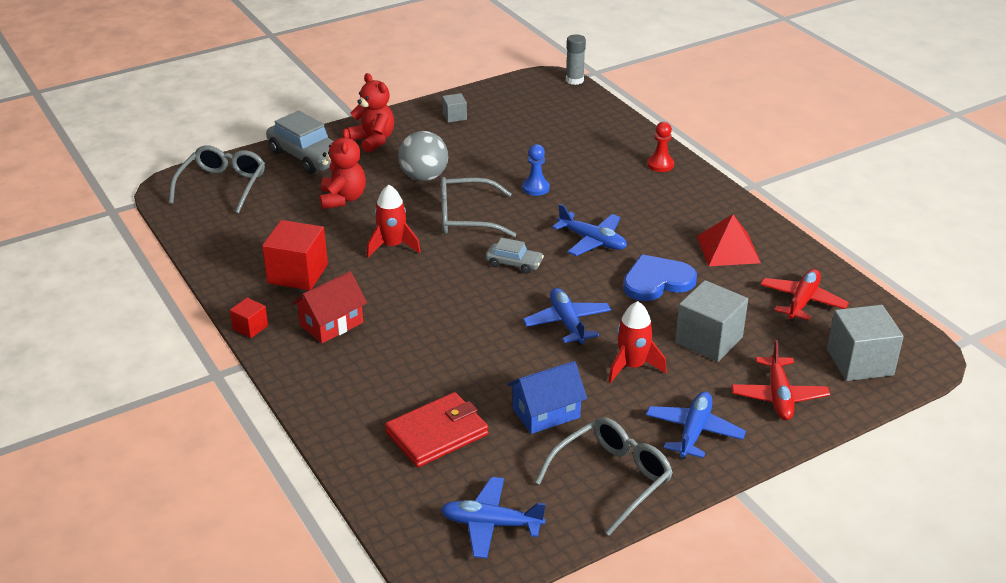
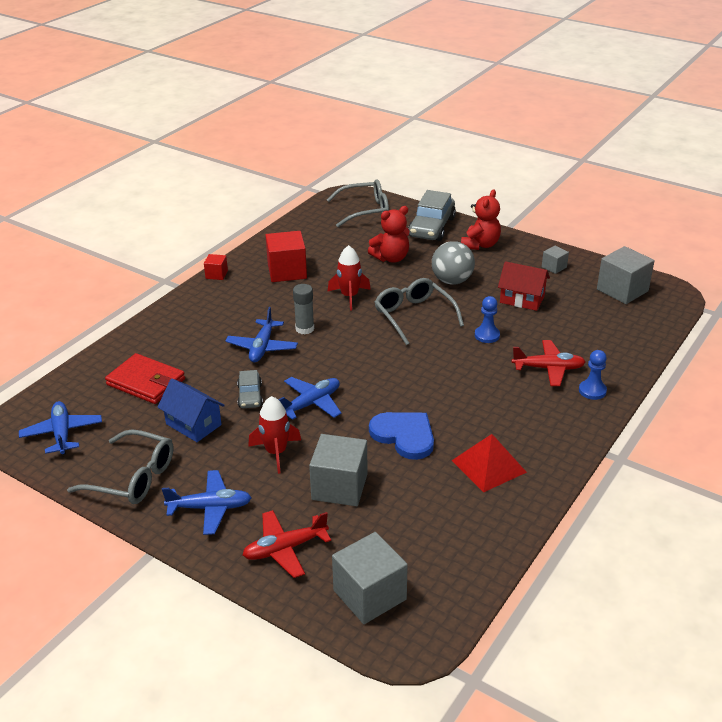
camera: 65 degrees right, 0 degrees up
red house [292,271,367,343] -> red house moved to [498,261,550,311]
grey car [485,238,544,274] -> grey car moved to [237,370,263,408]
blue plane [552,204,627,256] -> blue plane moved to [225,307,298,362]
grey glue stick [566,34,586,85] -> grey glue stick moved to [293,284,314,334]
red pawn [647,122,674,172] -> blue pawn [579,350,607,400]
red plane [760,269,849,321] -> red plane moved to [512,340,585,386]
none -> grey cube [597,246,655,304]

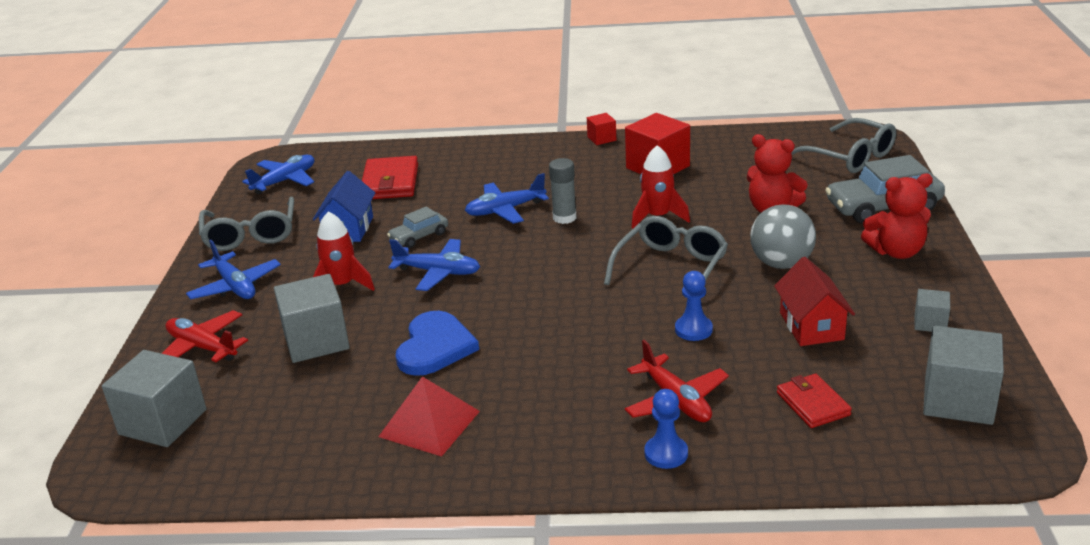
camera: 60 degrees right, 5 degrees down
none -> red wallet [777,374,852,428]

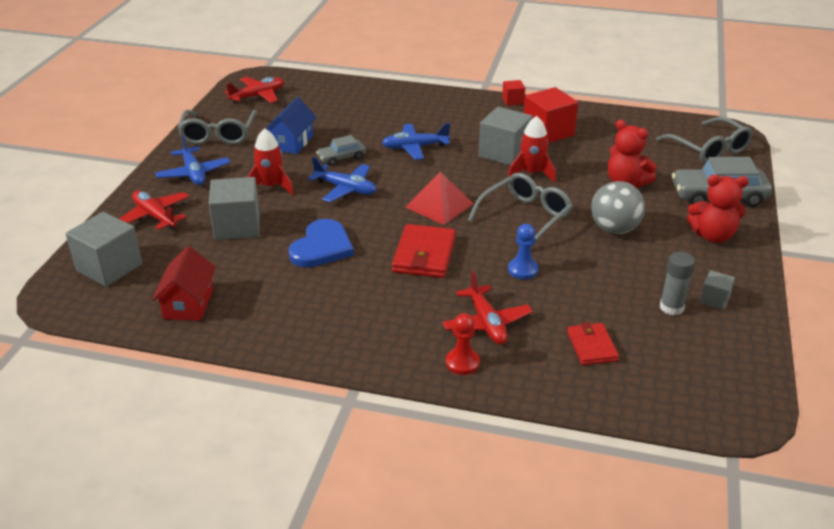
camera: 10 degrees right, 5 degrees up
blue plane [242,155,314,194] -> red plane [225,77,284,104]
red wallet [362,156,418,199] -> red wallet moved to [392,224,456,278]
red pyramid [378,376,480,457] -> red pyramid moved to [405,172,474,225]
grey glue stick [549,158,577,224] -> grey glue stick moved to [660,252,695,315]
blue pawn [644,389,688,469] -> red pawn [446,313,480,375]
red house [774,257,855,346] -> red house moved to [152,246,216,321]
grey cube [923,326,1004,425] -> grey cube moved to [479,107,533,166]

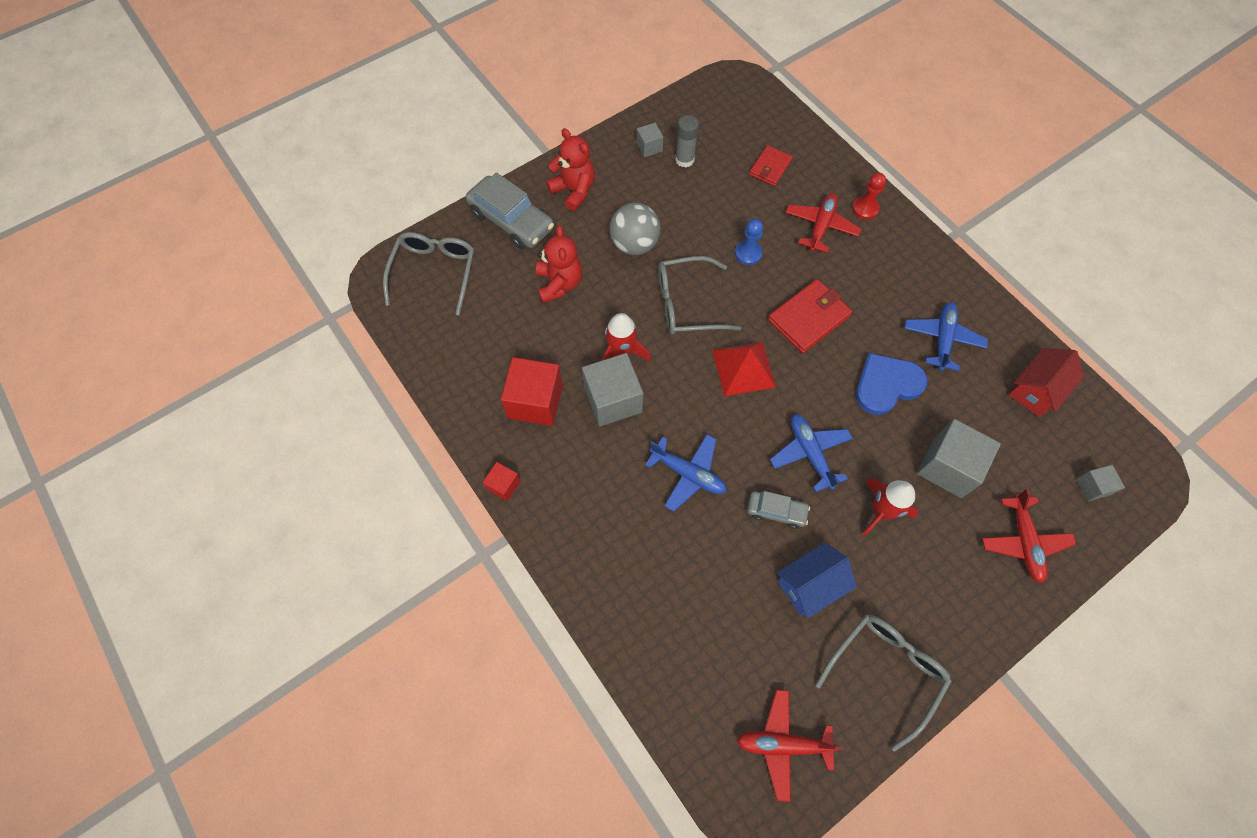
camera: 140 degrees left, 30 degrees up
grey cube [66,212,142,287] -> grey cube [1076,465,1125,501], size x0.51
blue plane [155,135,230,185] -> blue plane moved to [904,302,988,371]

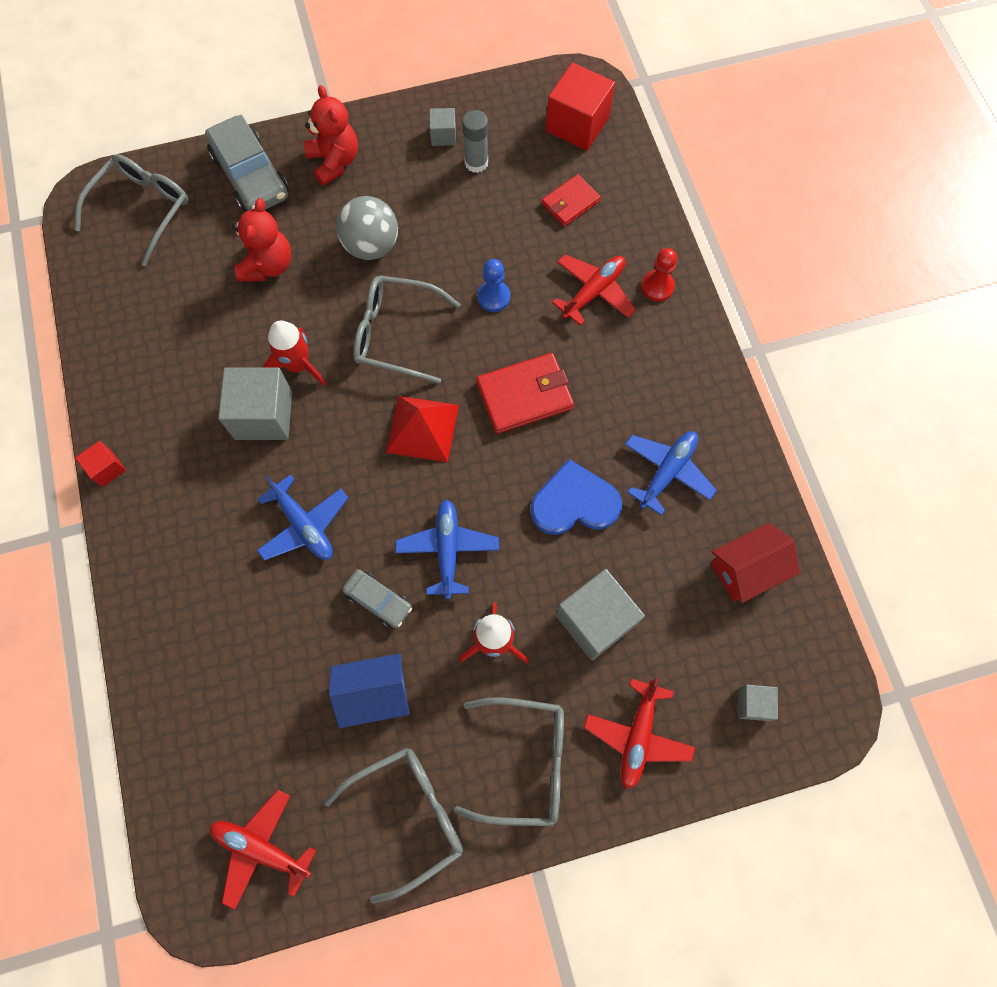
camera: 20 degrees right, 5 degrees up
red cube [501,357,563,426] -> red cube moved to [546,62,615,151]
none -> grey glasses [454,697,564,826]

